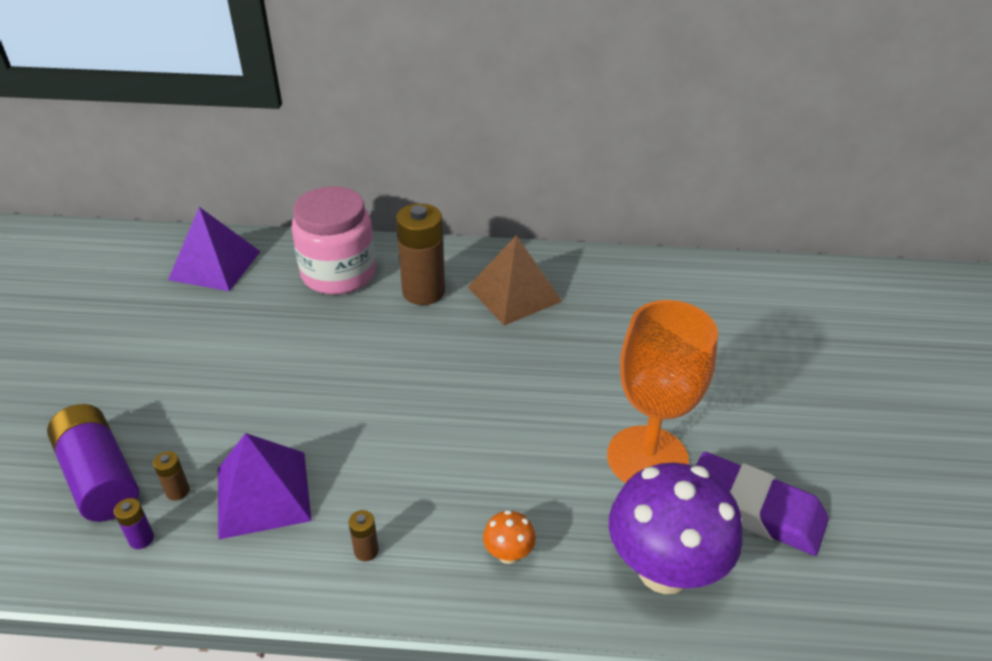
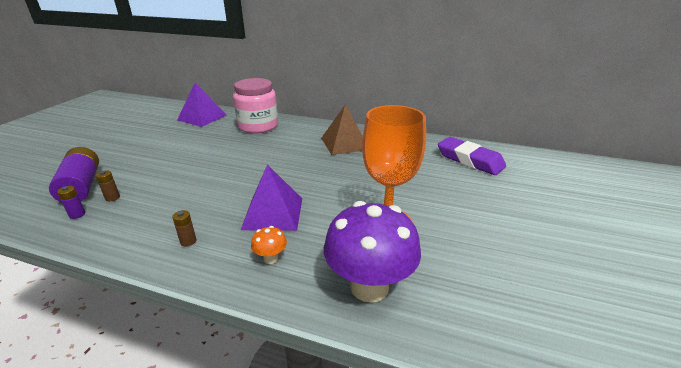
camera: 15 degrees right, 10 degrees down
purple pyramid [218,433,312,540] -> purple pyramid moved to [241,164,302,231]
brown battery [396,203,445,305] -> none
purple eraser [696,452,829,556] -> purple eraser moved to [438,137,506,175]

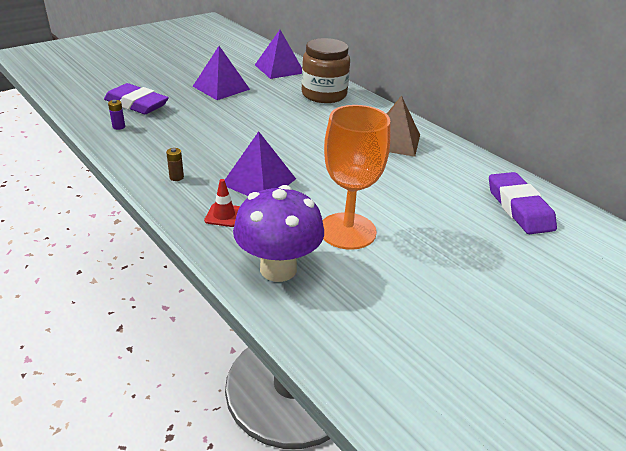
camera: 30 degrees right, 5 degrees up
purple battery [49,147,99,202] -> purple eraser [104,83,169,114]
brown battery [96,170,120,201] -> none
pink jar [233,78,278,134] -> brown jar [302,38,350,103]
orange mushroom [251,226,287,264] -> red traffic cone [204,179,240,227]
none -> purple pyramid [193,46,250,100]

